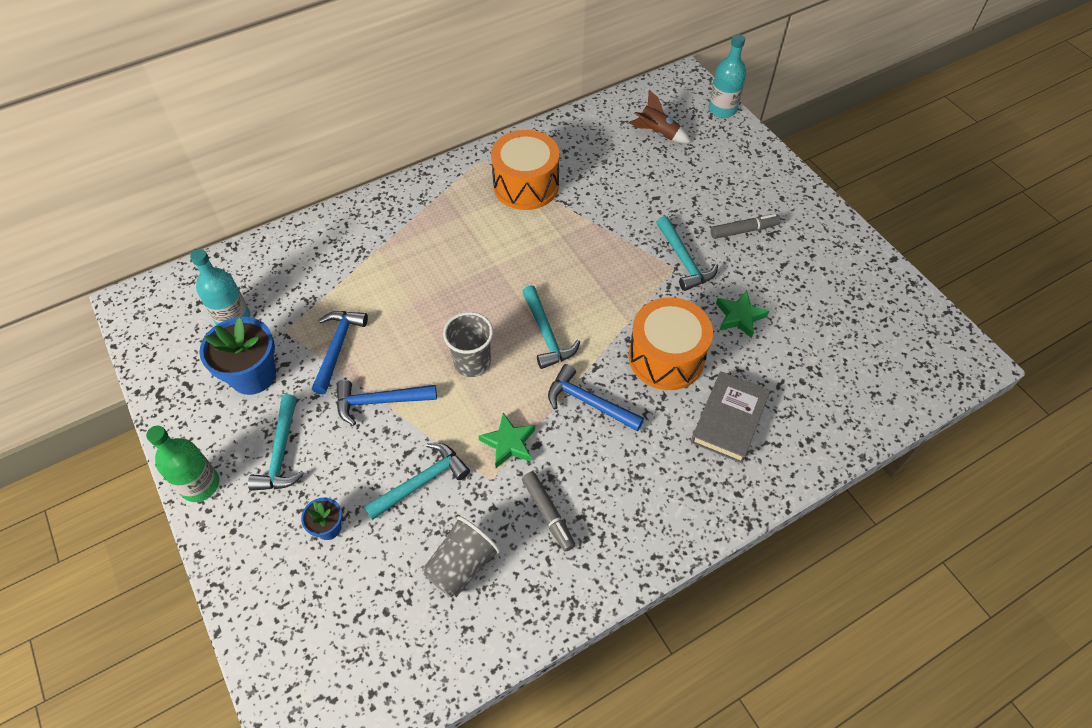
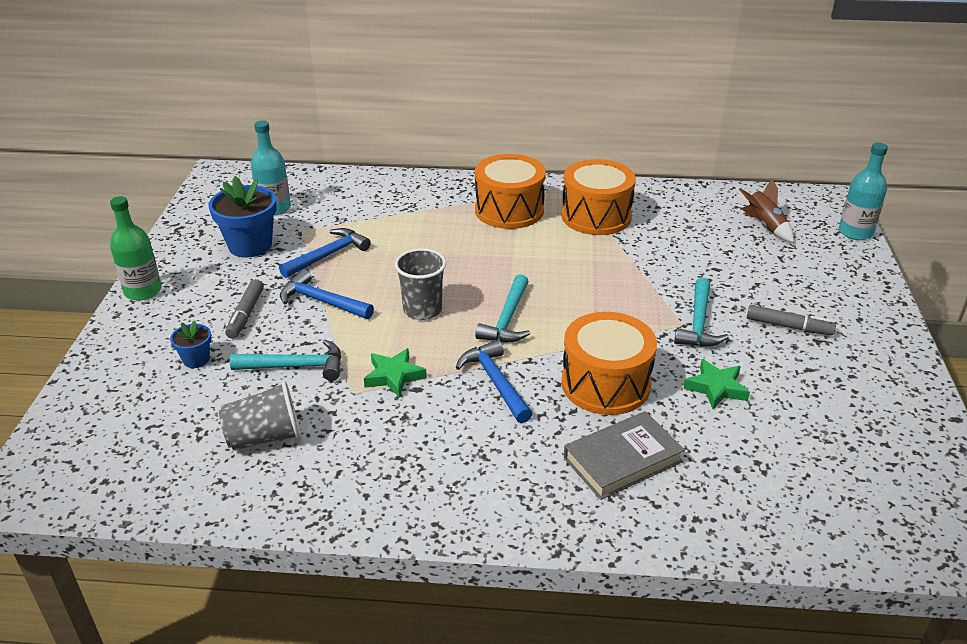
camera: 35 degrees right, 20 degrees down
turquoise hammer [248,394,304,491] -> none
grey marker [522,472,575,552] -> grey marker moved to [225,279,264,339]
none -> orange drum [475,154,546,229]

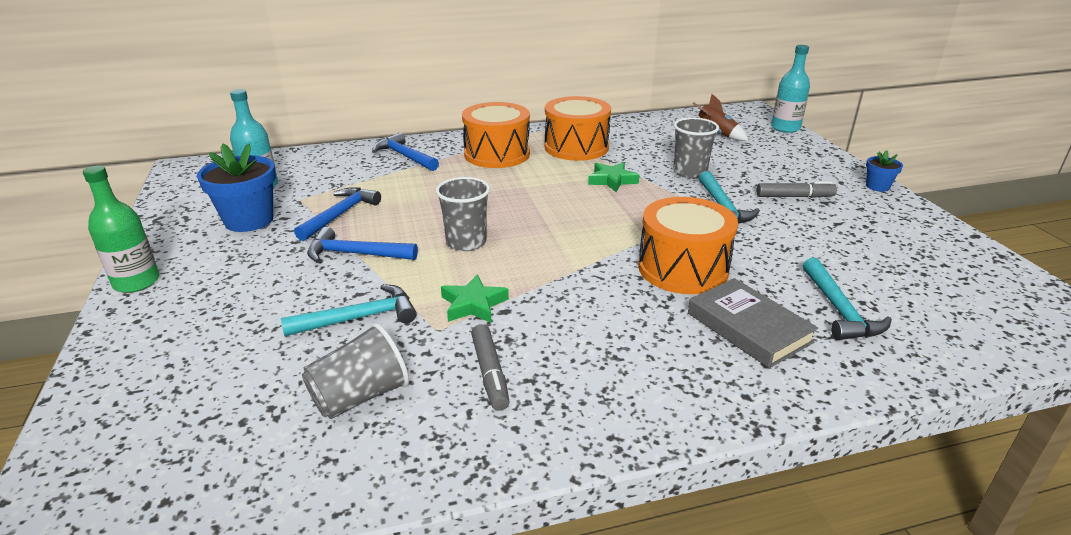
camera: 20 degrees left, 5 degrees down
blue flower pot [170,320,211,368] -> blue flower pot moved to [866,150,903,192]
grey marker [225,279,264,339] -> grey marker moved to [471,324,510,411]
blue hammer [456,340,533,423] -> blue hammer moved to [372,132,439,171]
turquoise hammer [475,274,530,342] -> turquoise hammer moved to [803,258,892,340]
grey book [564,411,685,500] -> grey book turned 75 degrees counterclockwise [688,278,818,368]
green star [683,359,750,409] -> green star moved to [588,162,639,192]
none -> grey cup [673,117,719,179]

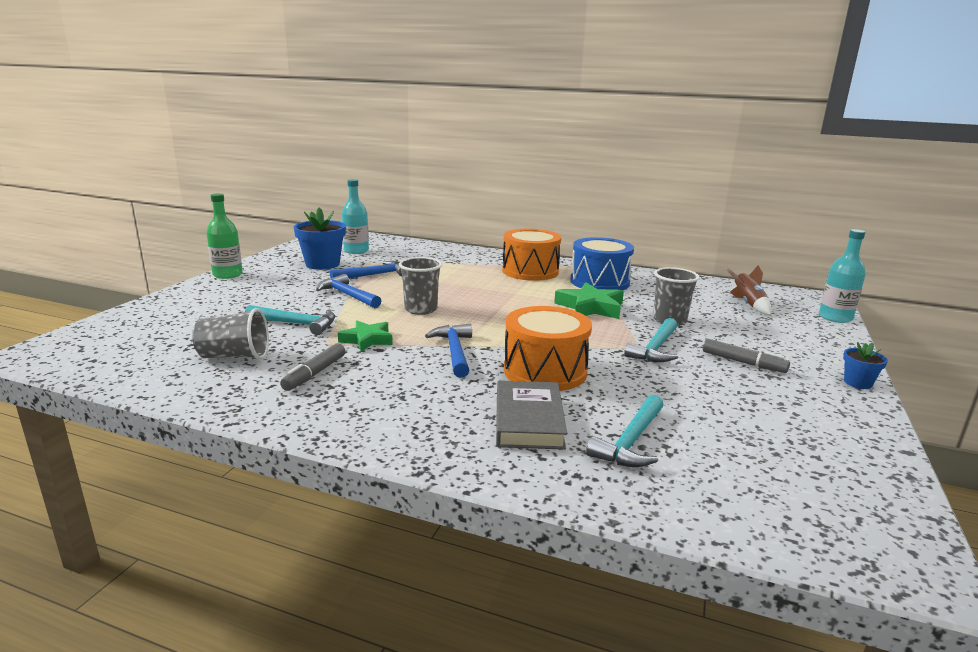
camera: 35 degrees right, 10 degrees down
blue hammer [372,132,439,171] -> blue hammer moved to [425,324,472,378]
orange drum [545,96,611,161] -> blue drum [570,237,634,291]
green star [588,162,639,192] -> green star [554,282,624,319], size x1.50

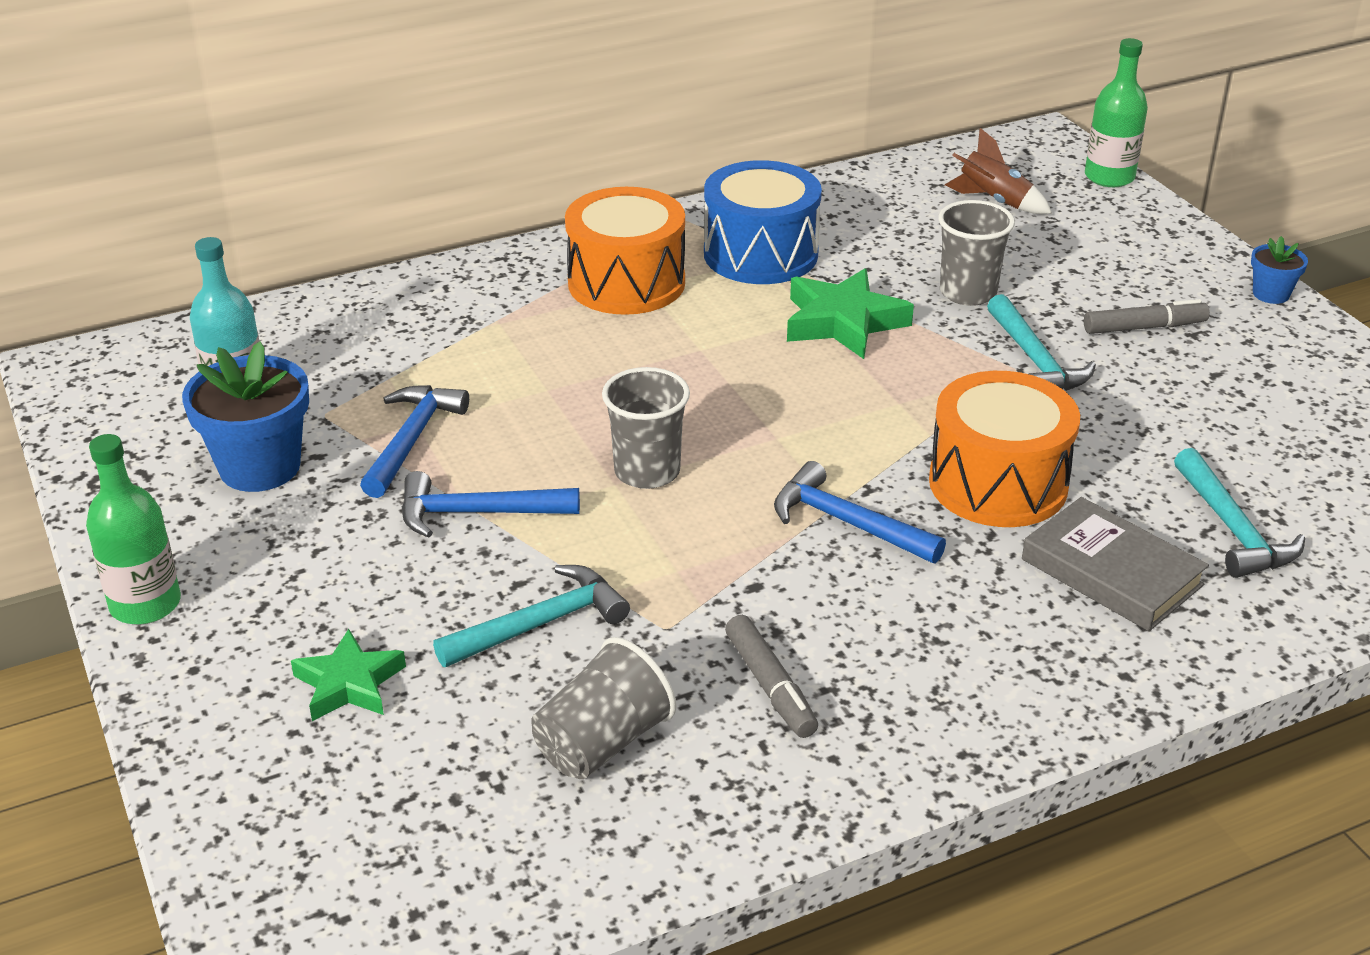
camera: 45 degrees left, 15 degrees up
green star [338,321,393,352] -> green star moved to [291,629,406,721]
turquoise bottle [819,229,866,323] -> green bottle [1085,38,1148,187]

